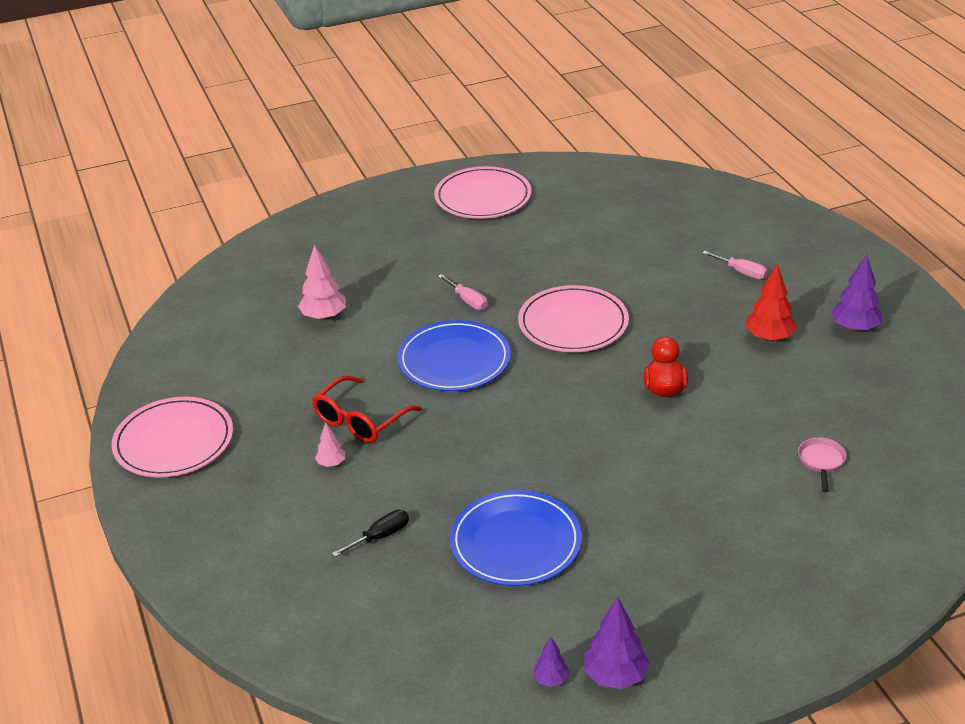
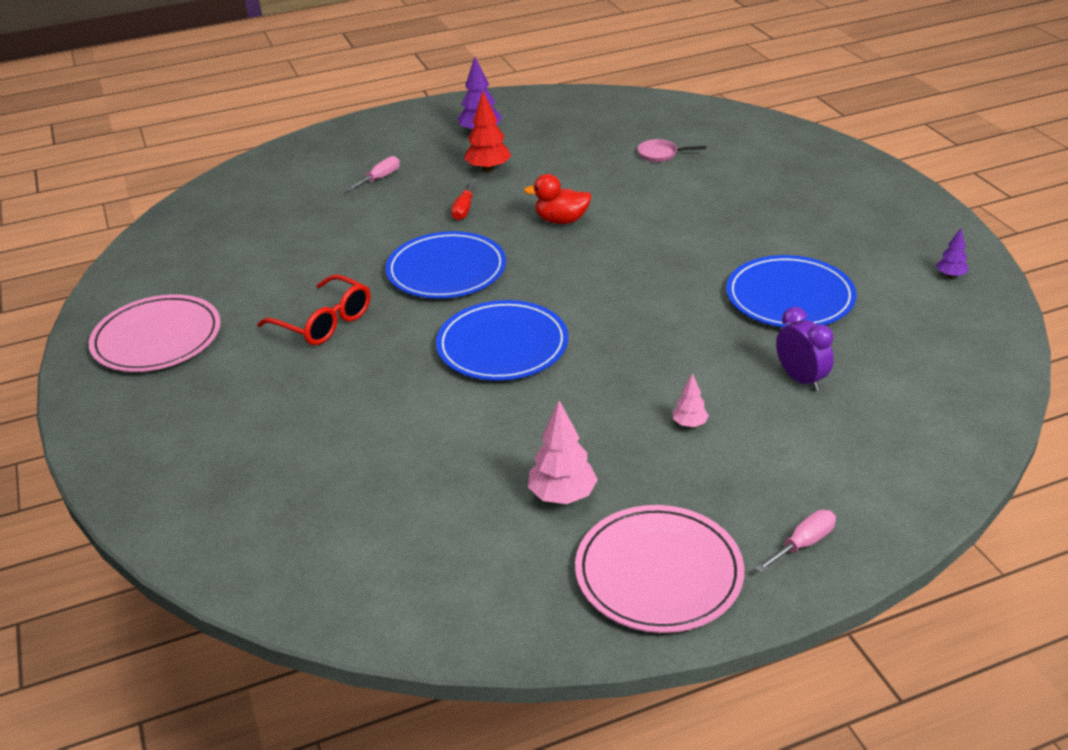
camera: 90 degrees left, 0 degrees up
pink tree [298,244,346,320] -> pink tree moved to [528,401,598,504]
red glasses [312,376,422,443] -> red glasses moved to [257,274,371,345]
black screwdriver [332,510,409,557] -> purple clock [776,307,834,391]
pink screwdriver [438,274,488,310] -> pink screwdriver moved to [755,510,836,573]
pink plate [518,285,629,352] -> blue plate [386,231,506,299]
purple tree [584,597,650,689] -> none
none -> red screwdriver [451,179,477,220]

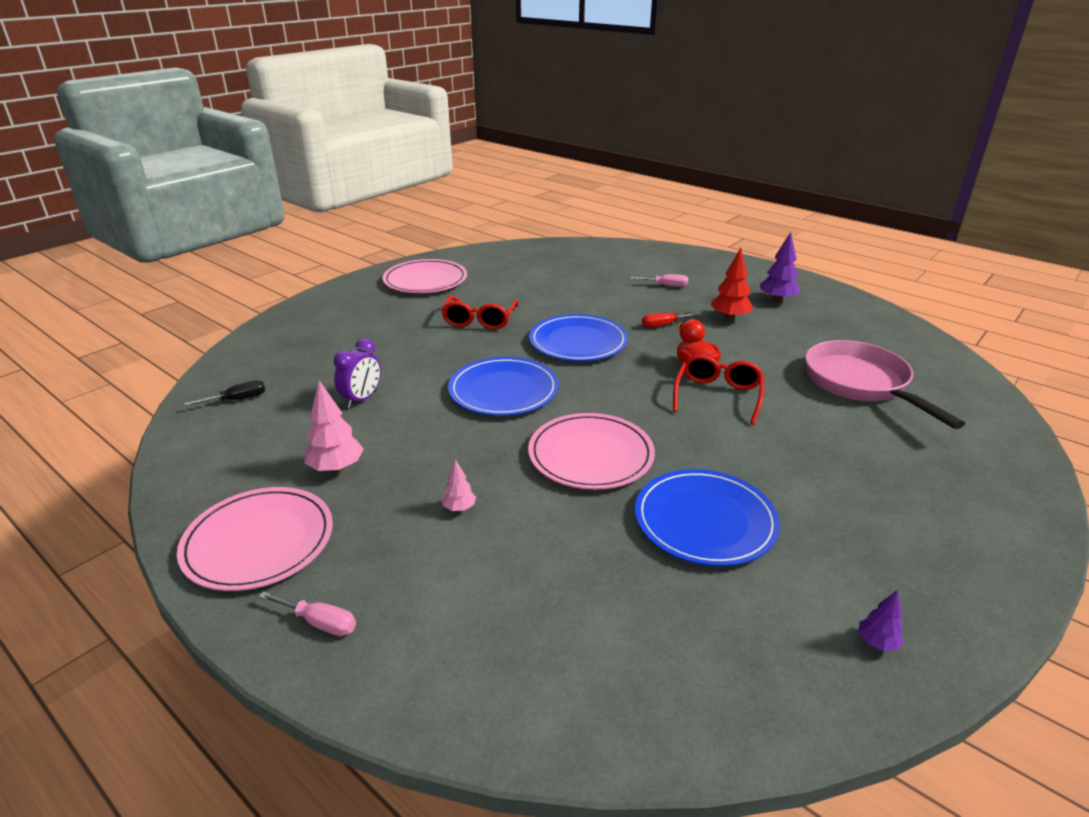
camera: 60 degrees right, 5 degrees down
pink pan [637,139,706,162] -> pink pan [805,340,965,429], size x2.48
purple clock [776,307,834,391] -> purple clock moved to [334,338,381,408]
none -> black screwdriver [184,380,265,406]
none -> pink plate [528,413,655,490]
none -> red glasses [673,354,764,425]

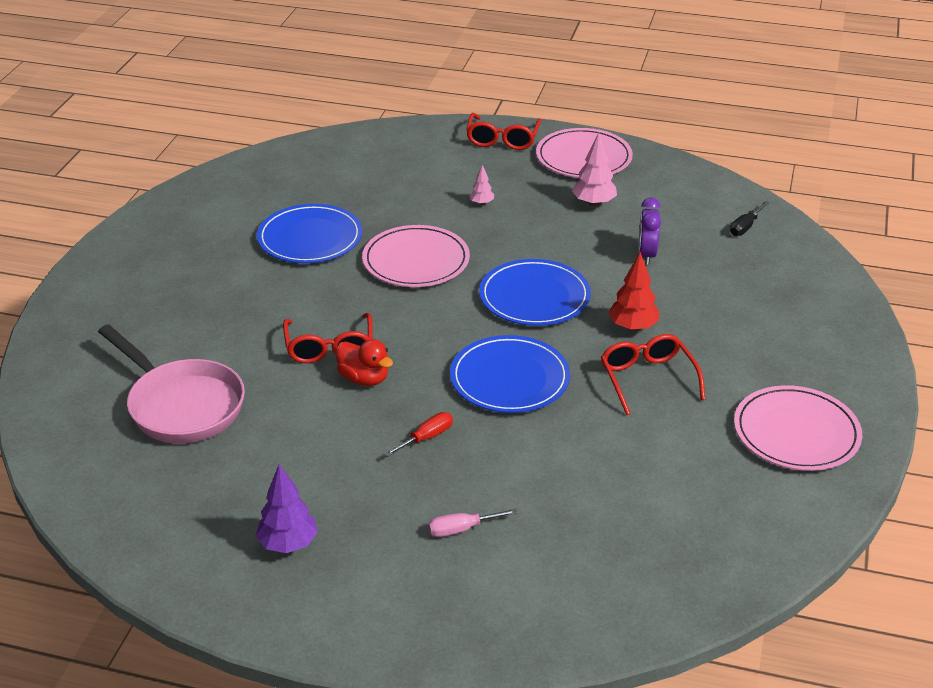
camera: 155 degrees right, 5 degrees up
pink screwdriver [258,591,356,636] -> red glasses [466,113,541,150]
red tree [710,248,753,320] -> red tree moved to [608,252,659,331]
purple tree [859,590,904,651] -> none

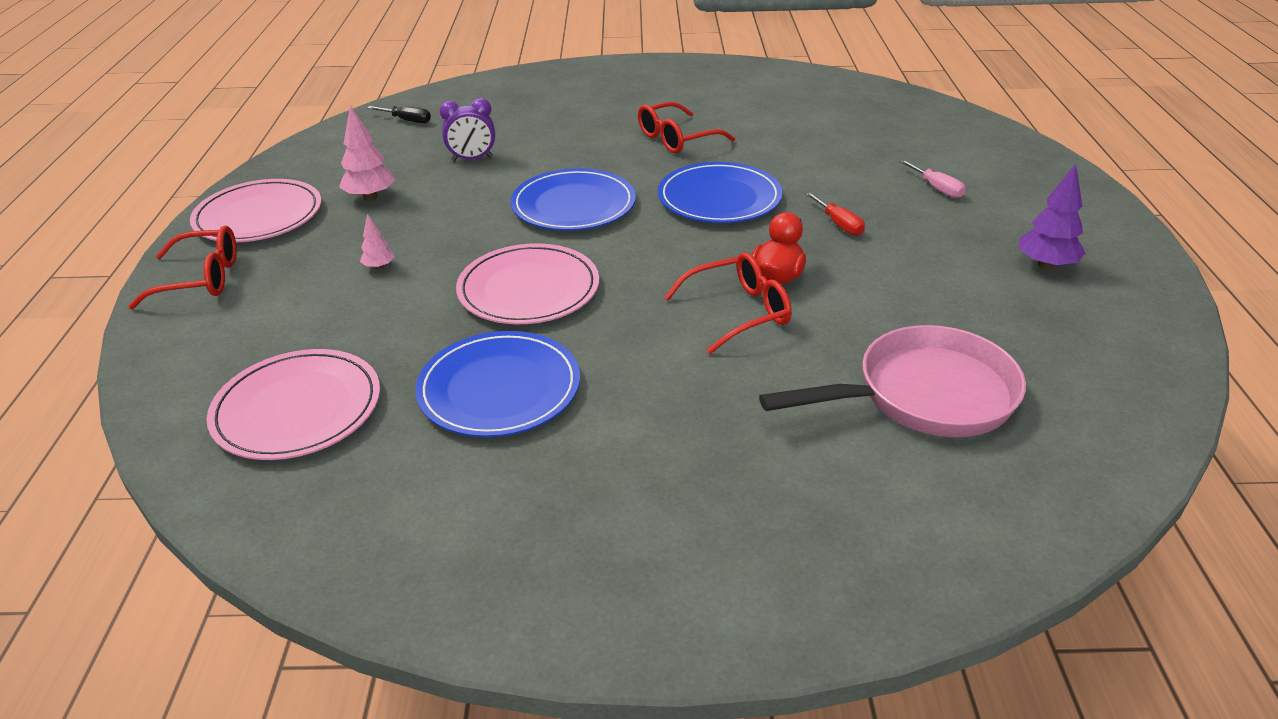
camera: 105 degrees left, 0 degrees up
pink pan [98,324,245,443] -> pink pan turned 45 degrees clockwise [759,325,1026,437]
red screwdriver [384,412,453,457] -> red screwdriver turned 150 degrees counterclockwise [805,192,865,236]
red tree [608,252,659,331] -> none
pink plate [734,385,862,471] -> pink plate moved to [207,349,380,460]

